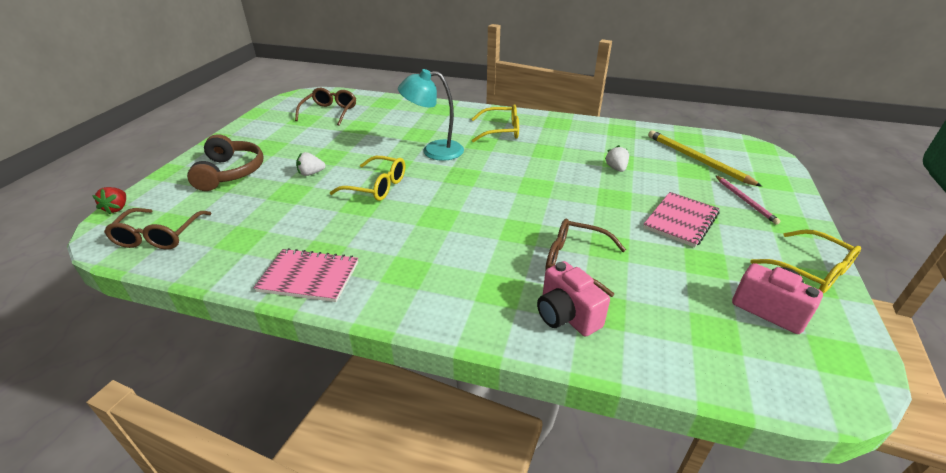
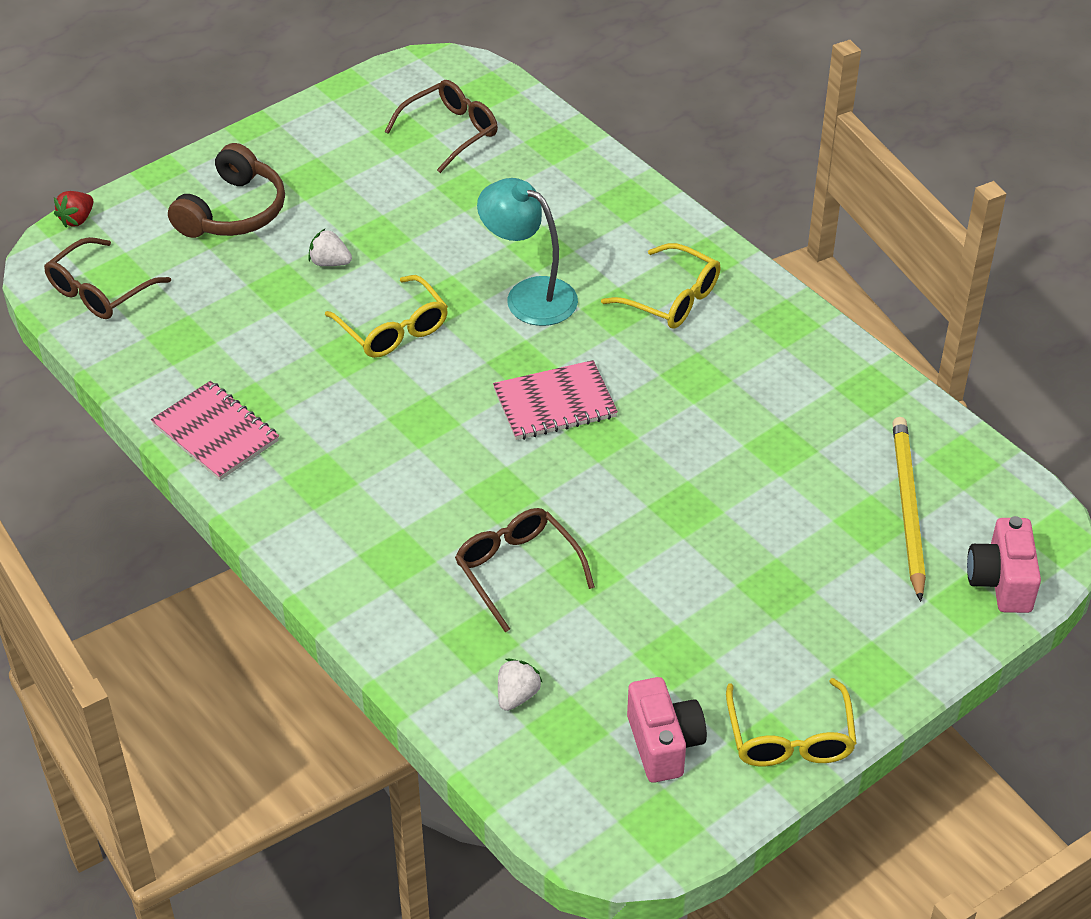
camera: 35 degrees right, 10 degrees up
pink camera [537,261,610,337] -> pink camera moved to [967,516,1041,613]
white strawberry [605,145,629,172] -> white strawberry moved to [498,659,543,711]
pink notebook [643,192,720,247] -> pink notebook moved to [493,360,618,440]
pink pencil [715,175,780,225] -> none

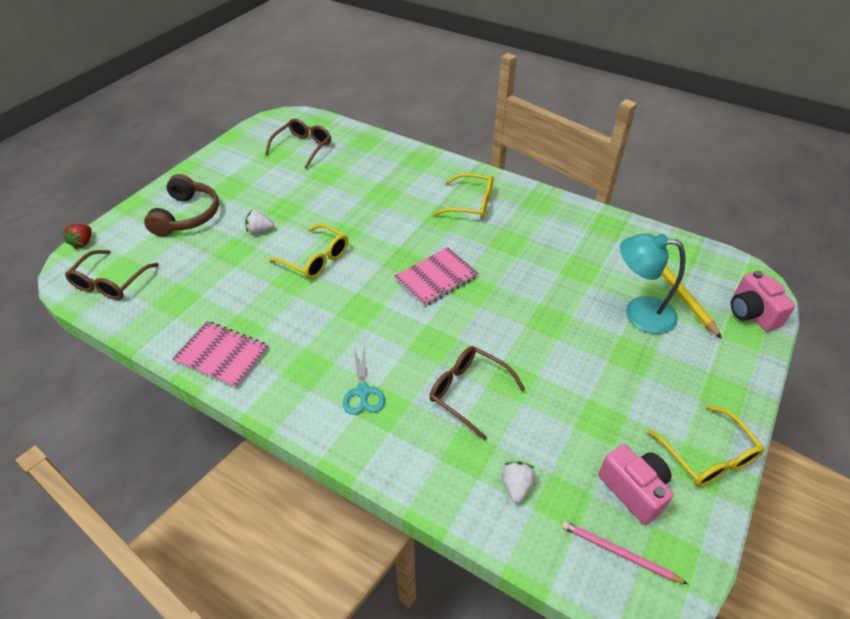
camera: 20 degrees left, 0 degrees up
turquoise lamp [477,178,578,326] -> turquoise lamp moved to [620,233,686,334]
none -> turquoise scissors [343,345,385,415]
none -> pink pencil [561,521,688,584]

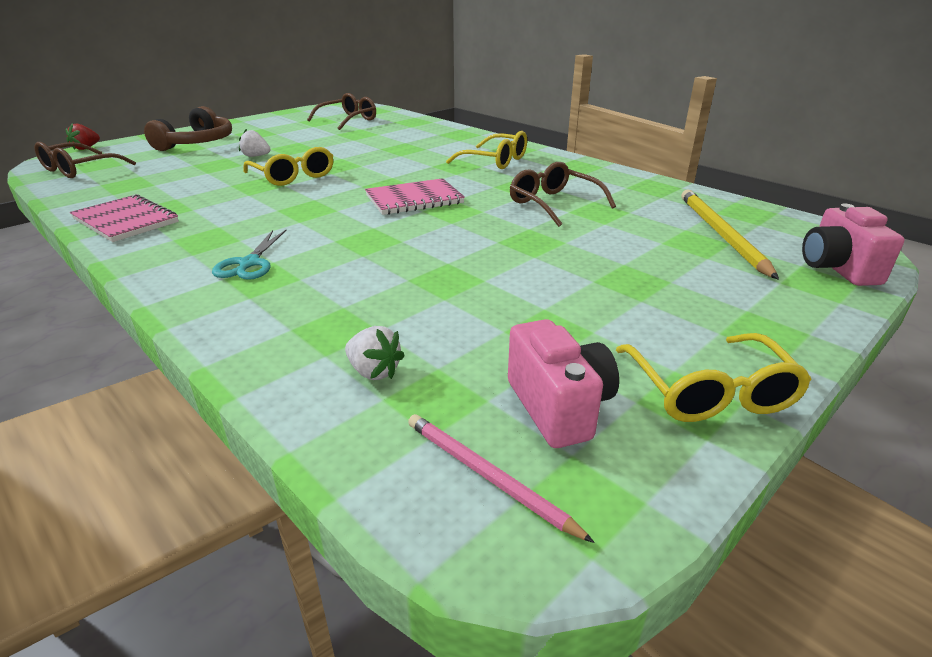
camera: 15 degrees right, 15 degrees down
brown glasses [430,346,525,440] -> brown glasses moved to [510,162,616,227]
white strawberry [501,461,535,503] -> white strawberry turned 105 degrees clockwise [345,326,405,380]
turquoise lamp [620,233,686,334] -> none

